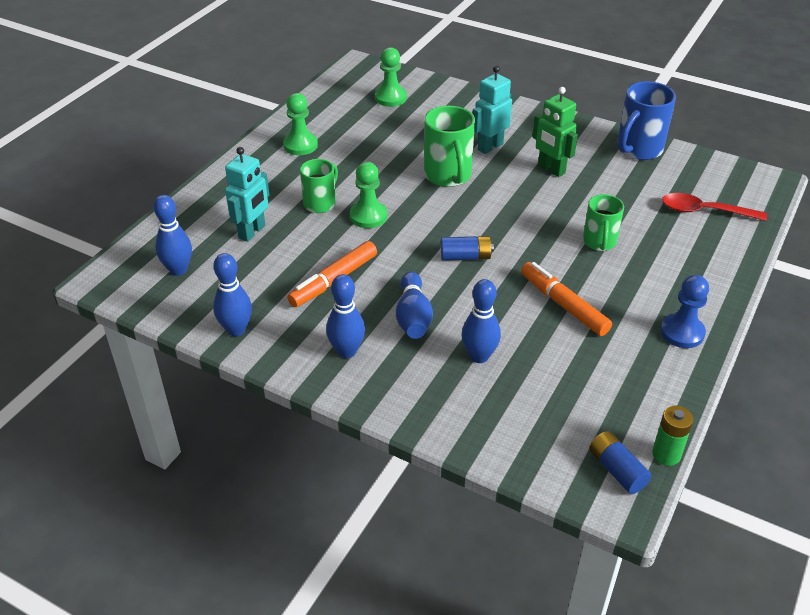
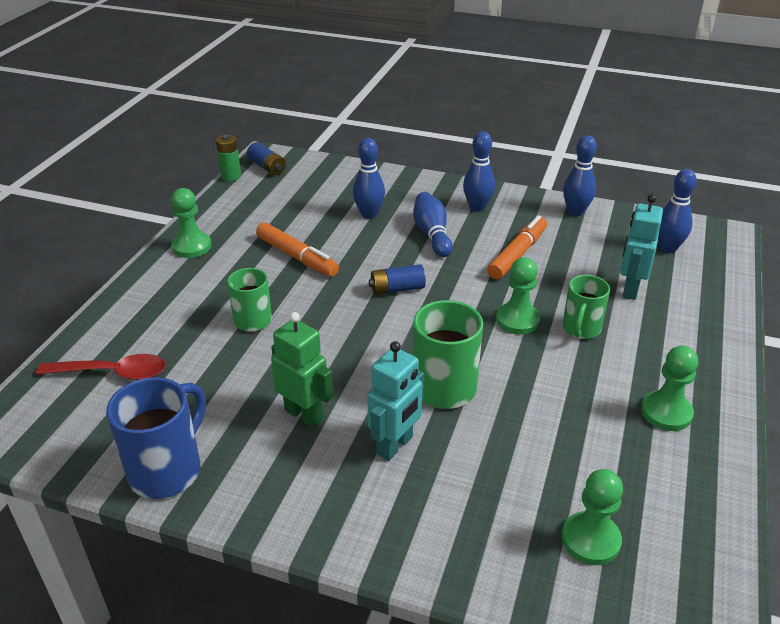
camera: 170 degrees right, 5 degrees down
blue pawn [660,275,709,348] -> green pawn [171,188,212,258]

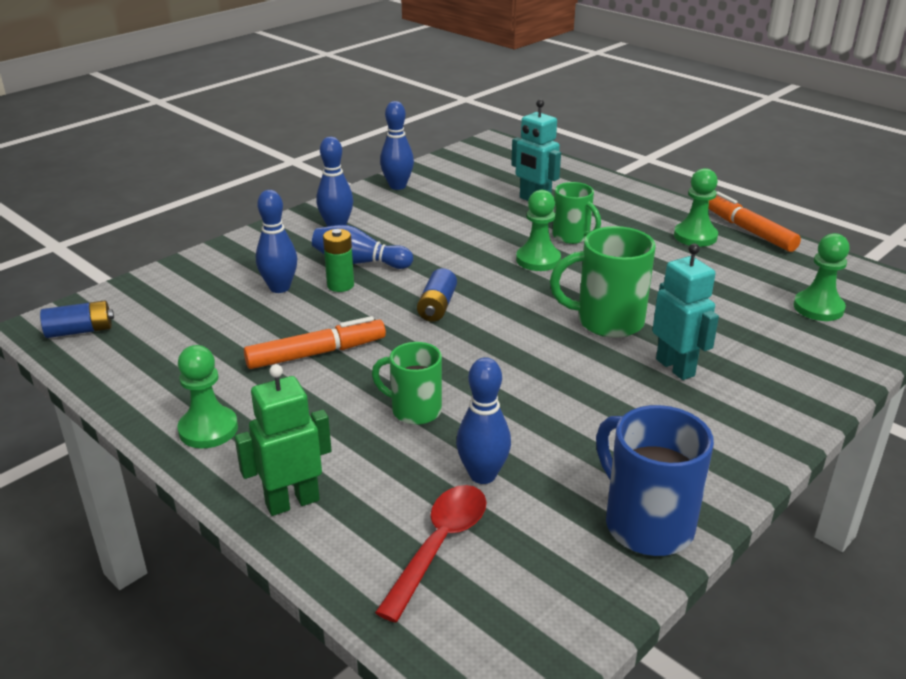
camera: 65 degrees left, 5 degrees down
green battery [216,135,241,182] -> green battery moved to [323,229,354,292]
green robot [271,312,333,428] -> green robot moved to [235,364,332,516]
orange marker [487,215,547,279] -> orange marker moved to [709,191,801,252]
blue bowling pin [658,169,697,253] -> blue bowling pin moved to [456,357,511,484]

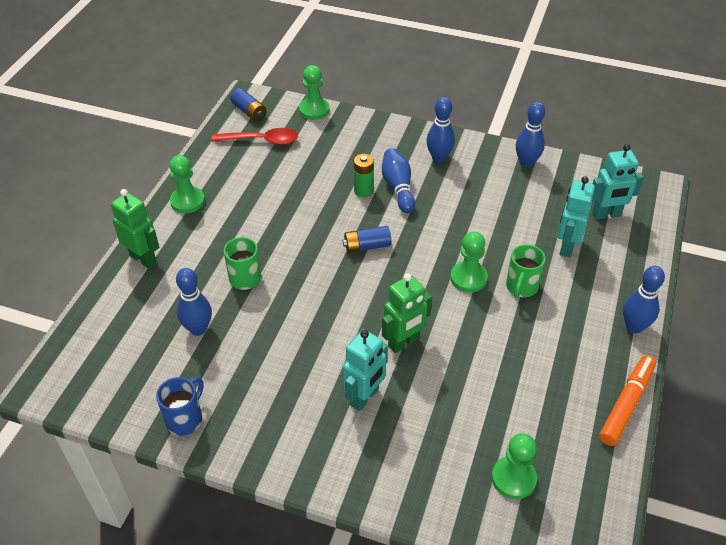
camera: 65 degrees right, 15 degrees up
orange marker [244,316,386,369] -> none
blue bowling pin [256,190,297,293] -> blue bowling pin moved to [623,266,665,333]
red spoon [375,485,486,623] -> red spoon moved to [211,128,298,145]
green mug [550,226,656,338] -> green robot [382,273,432,353]
blue mug [596,405,714,556] -> blue mug [156,377,204,436], size x0.65
green pawn [674,168,718,247] -> green pawn moved to [299,65,329,120]
none -> turquoise robot [592,144,644,220]

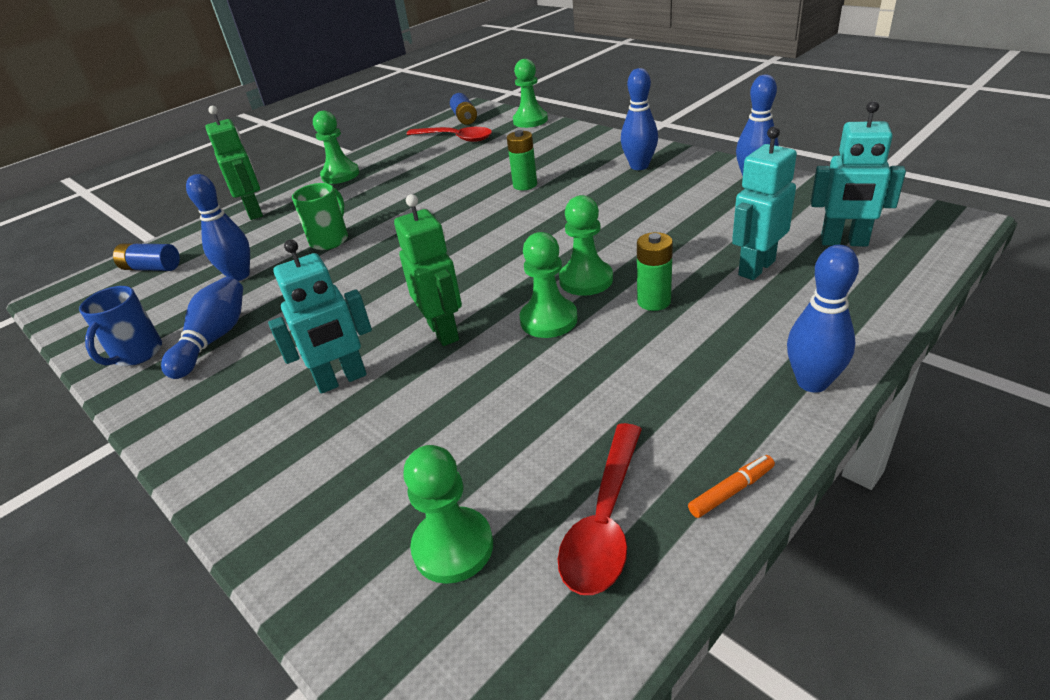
camera: 30 degrees right, 10 degrees down
blue mug [156,377,204,436] -> blue mug turned 135 degrees clockwise [79,286,162,366]
blue battery [343,226,391,253] -> blue battery moved to [113,243,180,271]
blue bowling pin [382,148,416,213] -> blue bowling pin moved to [161,277,243,379]
green robot [382,273,432,353] -> green robot turned 105 degrees counterclockwise [394,194,462,346]
green mug [506,244,546,298] -> green battery [637,232,673,311]
orange marker [599,355,656,446] -> orange marker [688,455,775,518], size x0.48
none -> green pawn [520,232,578,338]
none -> red spoon [558,423,642,595]

